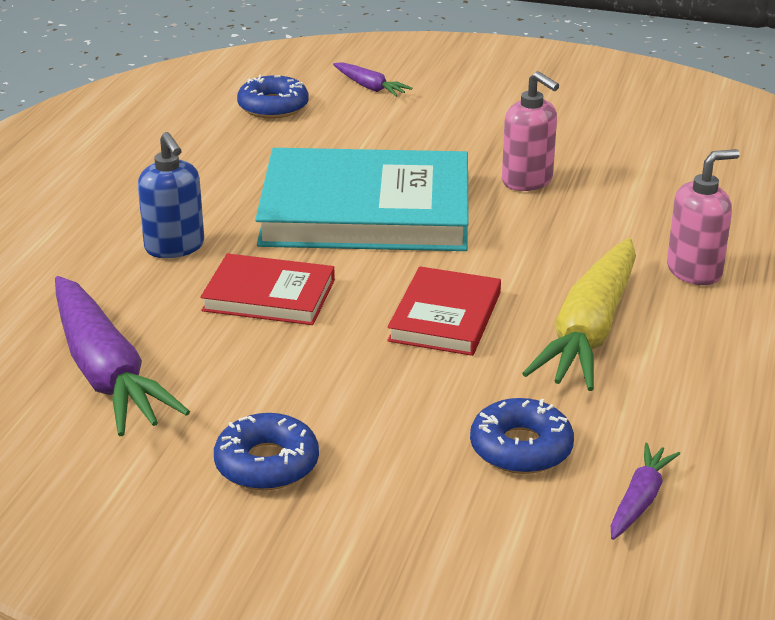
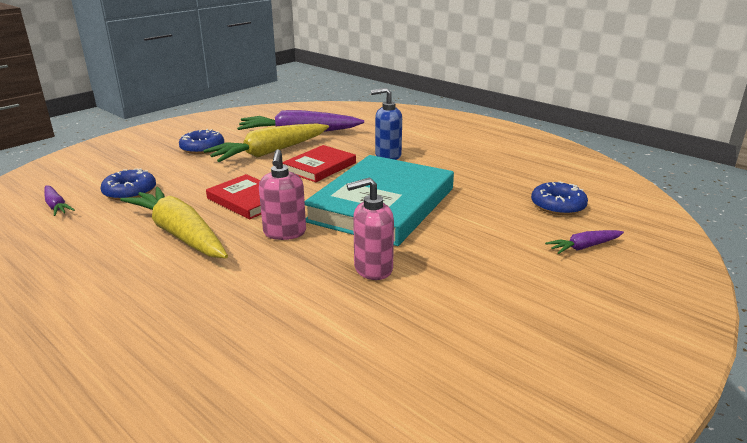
camera: 115 degrees right, 5 degrees down
pink soap dispenser [667,149,740,285] -> pink soap dispenser moved to [259,149,306,240]
none -> yellow carrot [203,124,329,162]

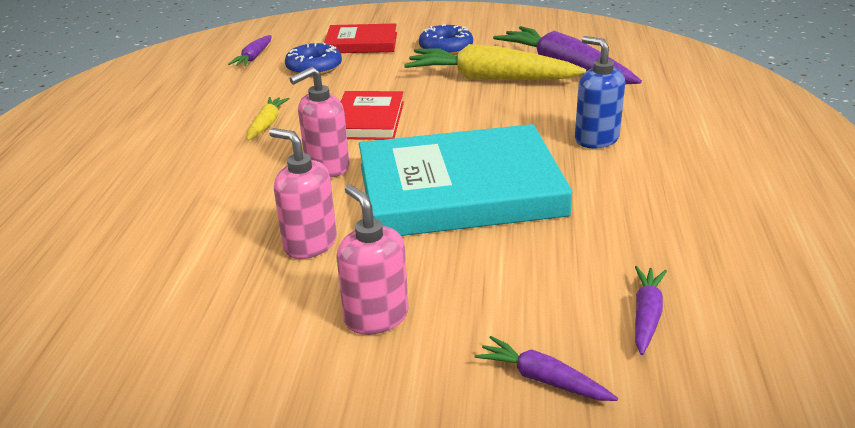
camera: 55 degrees right, 5 degrees up
yellow carrot [120,187,228,258] -> yellow carrot [247,97,290,140], size x0.47
red book [283,145,356,182] -> red book moved to [324,23,397,53]
blue donut [531,181,588,215] -> purple carrot [635,266,667,355]
none -> pink soap dispenser [337,185,409,335]

